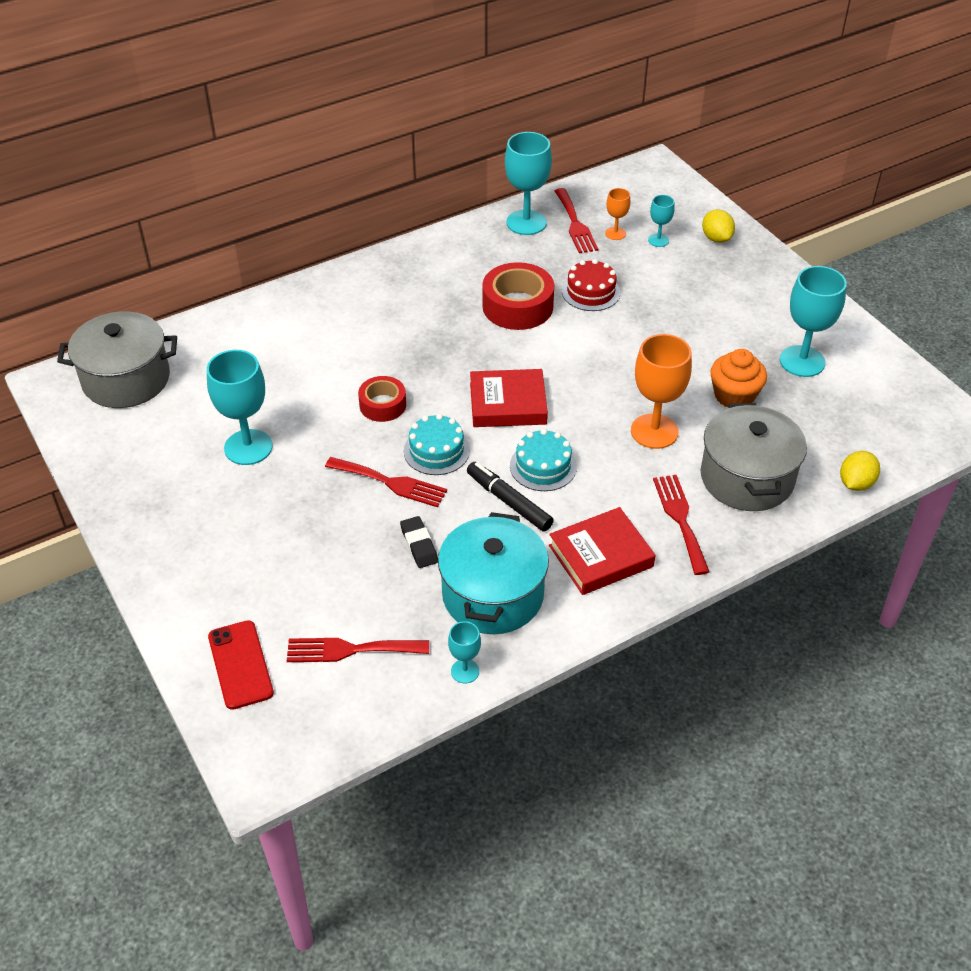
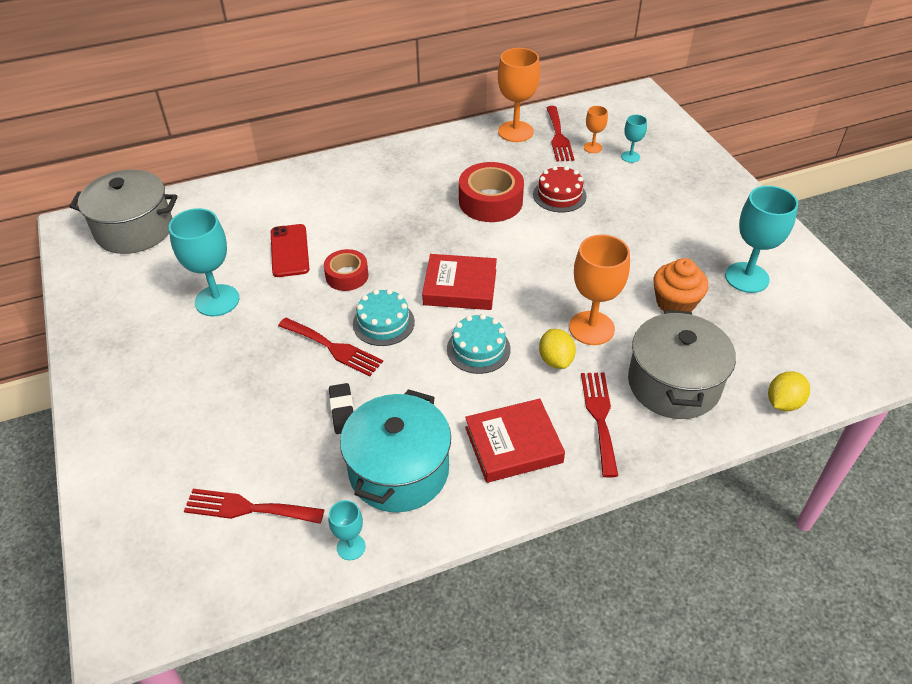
camera: 10 degrees right, 0 degrees up
red phone [208,620,274,710] -> red phone moved to [271,224,309,277]
black marker [467,462,554,532] -> none
turquoise goblet [505,132,552,235] -> orange goblet [498,48,540,142]
yellow lemon [702,209,735,243] -> yellow lemon moved to [539,329,576,369]

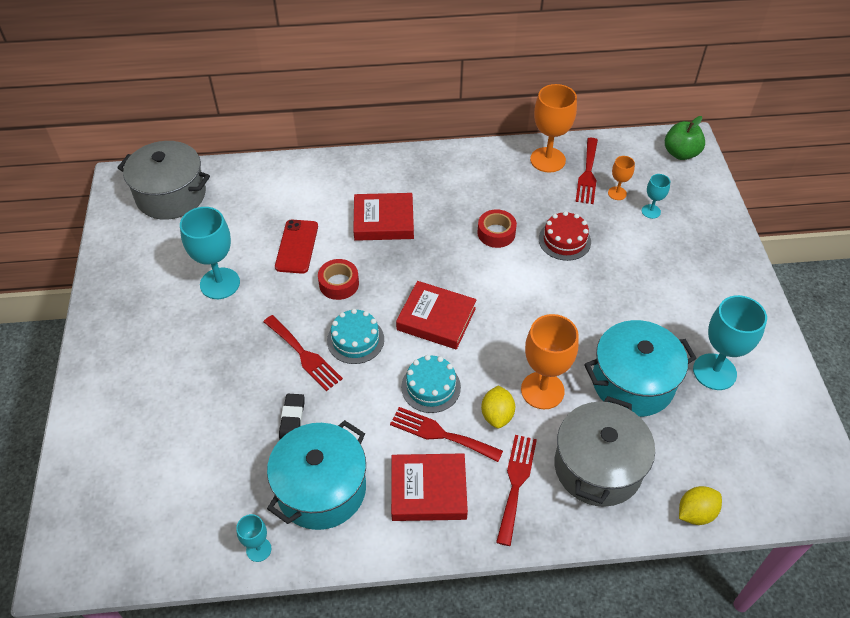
camera: 15 degrees right, 5 degrees up
red fork [184,489,324,524] -> red fork moved to [390,407,503,462]
red tape [459,162,524,222] -> red tape [477,209,517,248], size x0.61
orange cupcake [654,258,709,312] -> turquoise pot [584,320,697,417]
none -> red book [353,193,414,241]
none -> green apple [665,116,705,160]

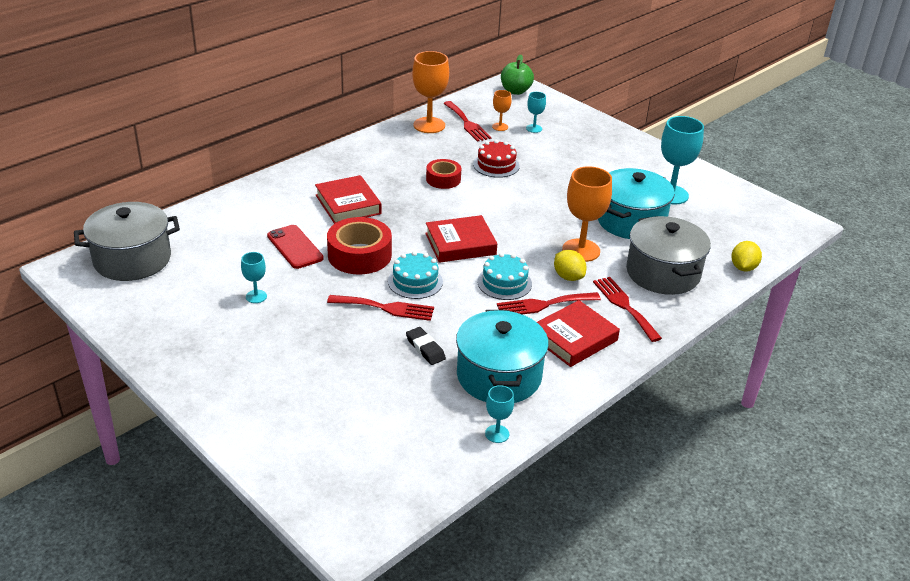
camera: 40 degrees left, 15 degrees down
turquoise goblet [180,207,240,299] -> turquoise goblet [241,252,267,303], size x0.51
red tape [318,259,359,300] -> red tape [327,217,392,275], size x1.64
red book [353,193,414,241] -> red book turned 75 degrees counterclockwise [315,175,382,224]

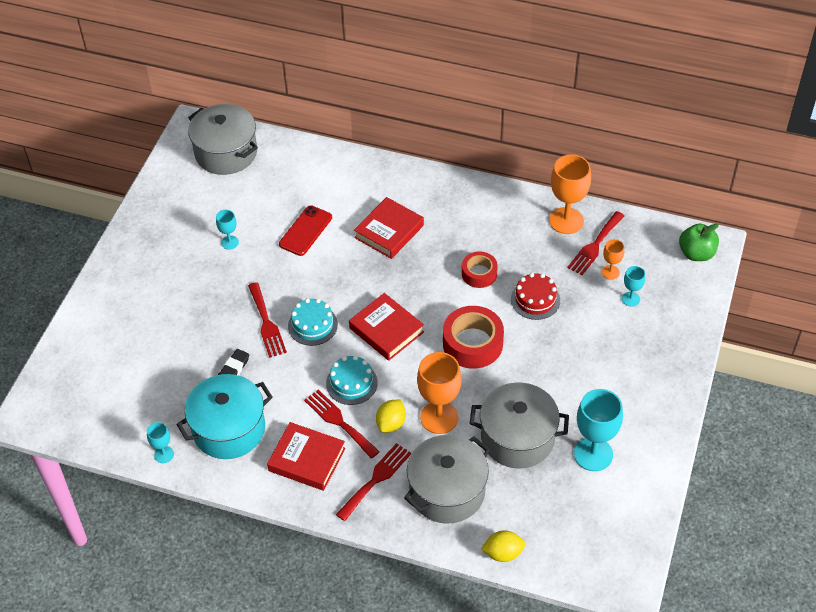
camera: 65 degrees right, 15 degrees up
red tape [327,217,392,275] -> red tape moved to [443,306,504,369]
turquoise pot [598,168,675,239] -> grey pot [470,383,569,468]

